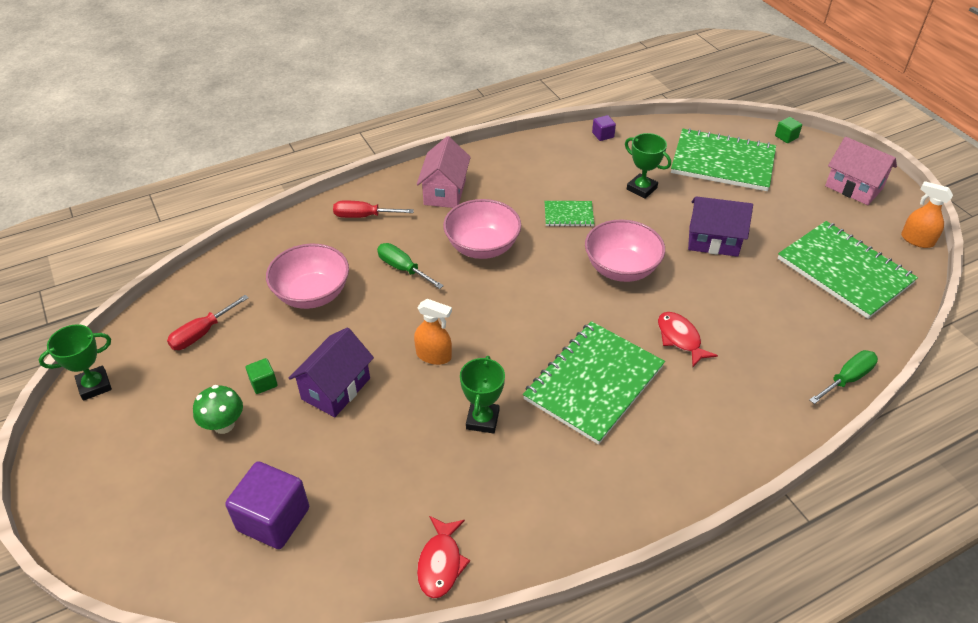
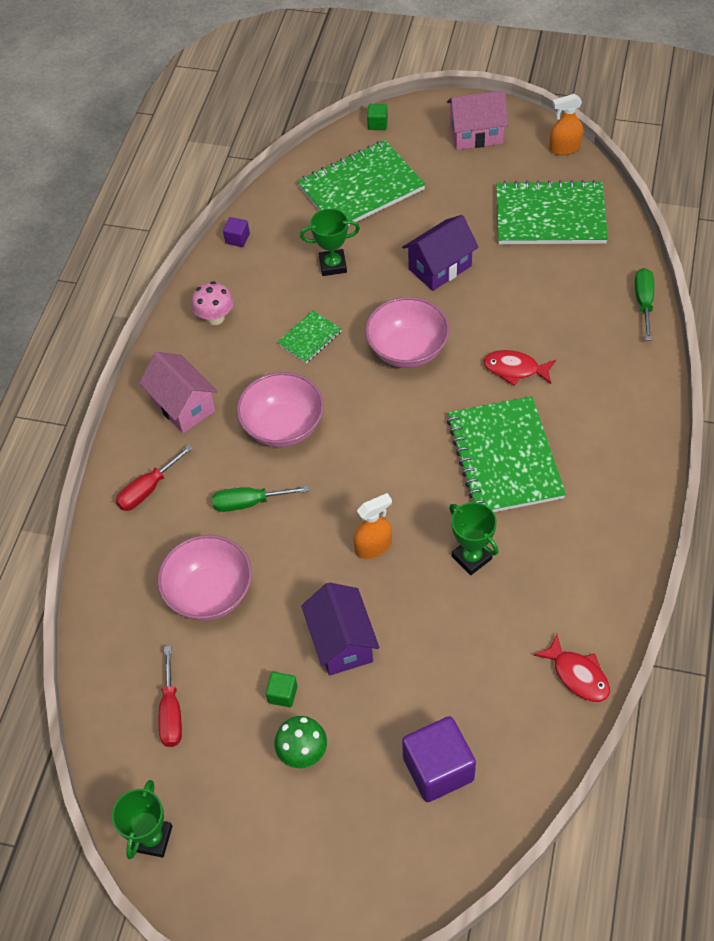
camera: 45 degrees left, 10 degrees up
none -> pink mushroom [191,281,233,325]

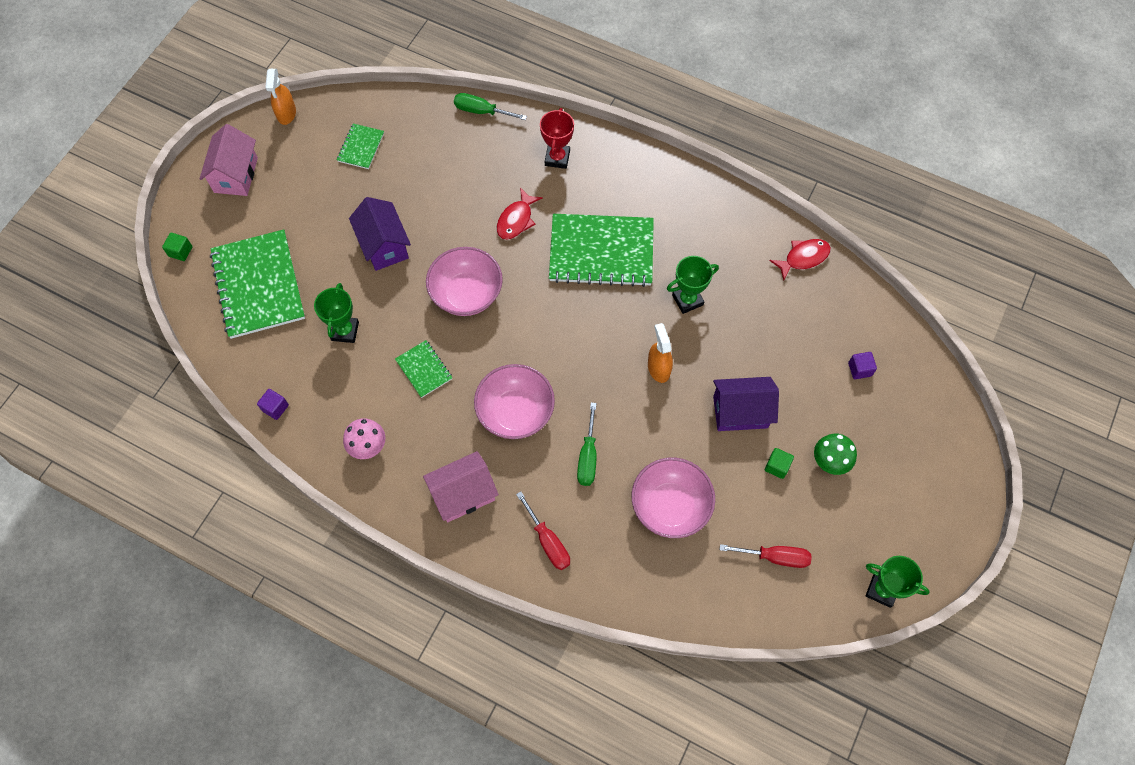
camera: 80 degrees left, 10 degrees up
purple cube [402,716,476,802] -> purple cube [848,352,877,379], size x0.47
green notebook [496,180,608,244] -> green notebook [337,123,384,169], size x0.47
none -> red trophy [540,108,574,169]

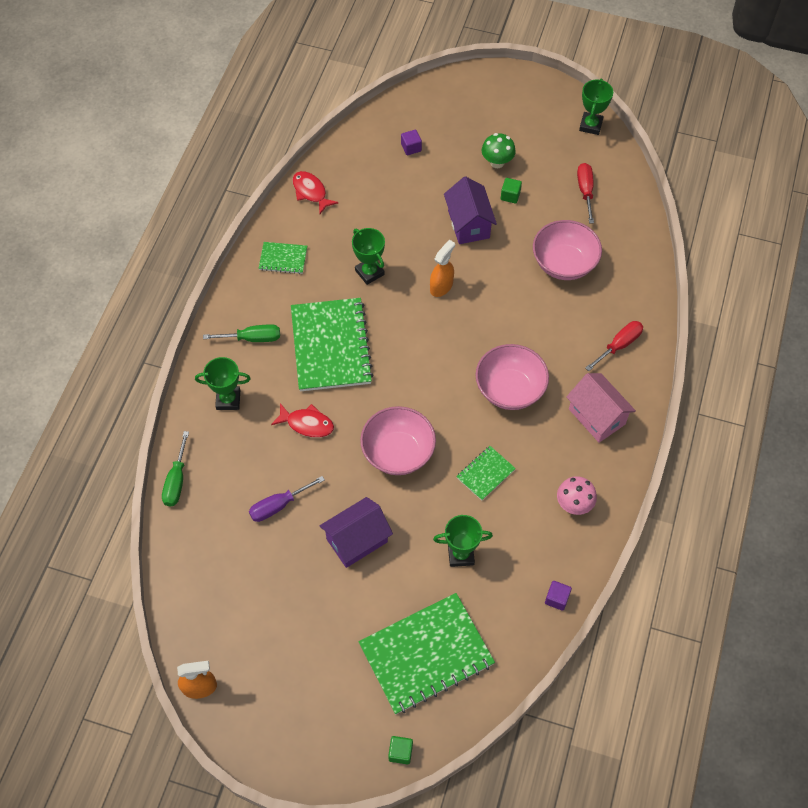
camera: 100 degrees left, 5 degrees down
pink house [200,124,258,196] -> none
green notebook [337,123,384,169] -> green notebook moved to [259,242,307,274]
red trophy [540,108,574,169] -> green trophy [195,357,251,410]
green screwdriver [577,403,597,486] -> green screwdriver moved to [203,324,280,342]
orange spray bottle [648,323,673,383] -> orange spray bottle turned 150 degrees clockwise [430,240,455,297]
none -> purple screwdriver [249,476,325,522]

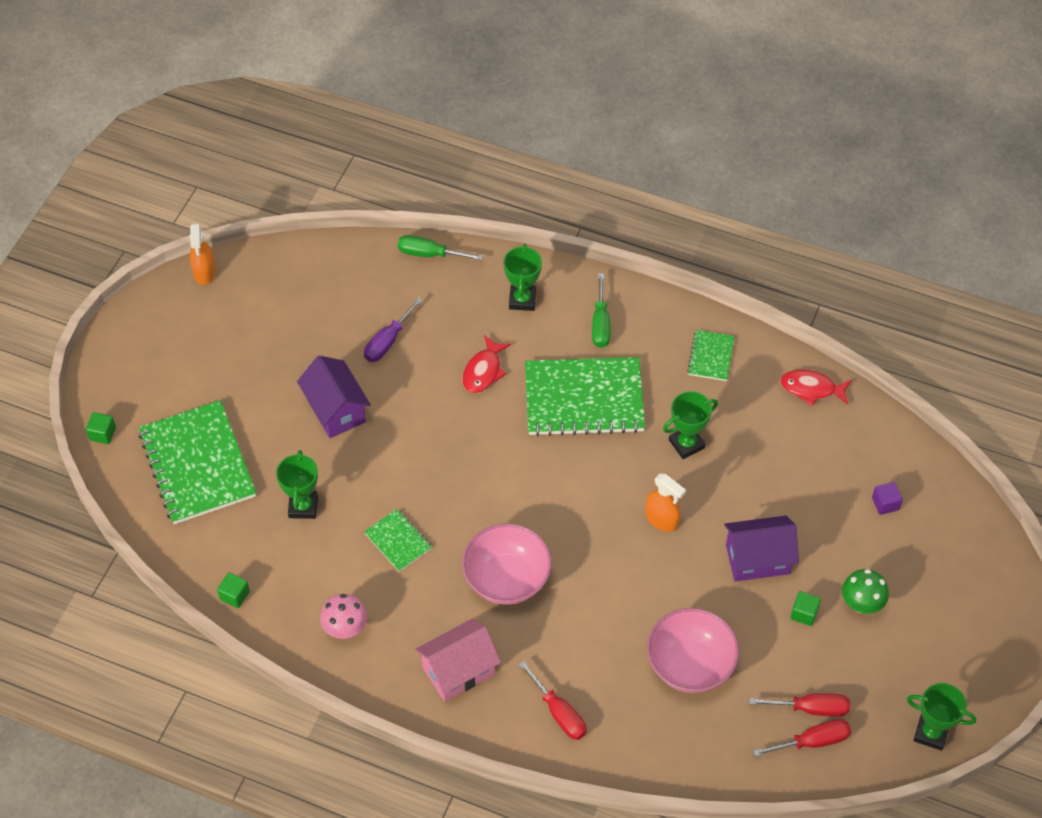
camera: 95 degrees right, 5 degrees down
purple screwdriver [249,476,325,522] -> purple screwdriver turned 120 degrees counterclockwise [364,297,423,362]
red fish [292,171,339,214] -> red fish turned 135 degrees counterclockwise [780,369,852,406]
pink bowl [360,406,436,475] -> none
purple cube [545,581,572,611] -> green cube [217,573,250,608]
none -> red screwdriver [753,719,851,757]

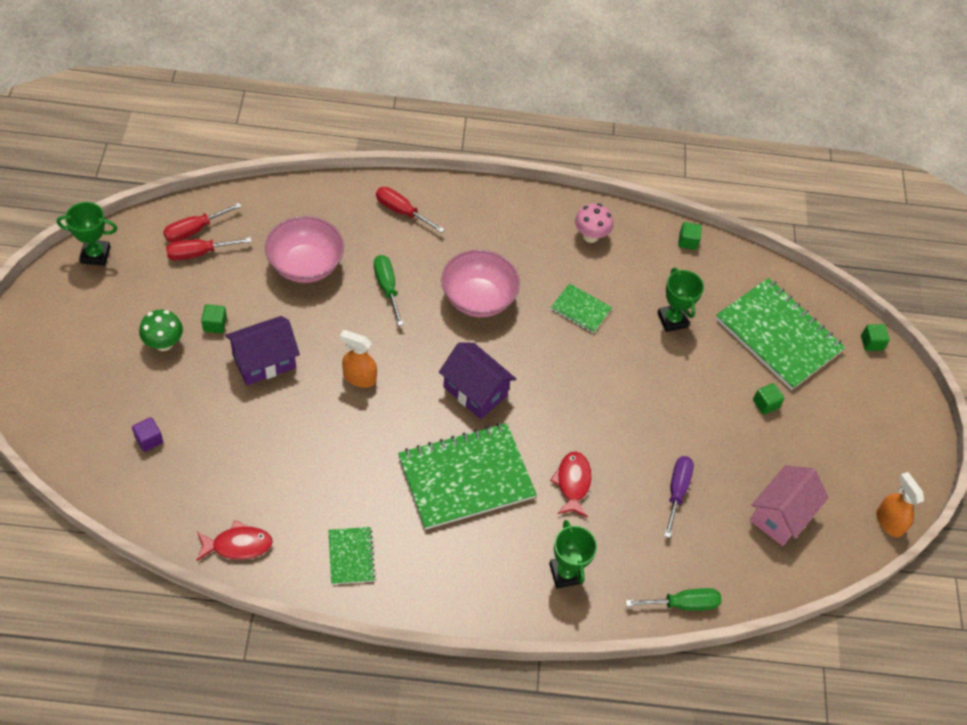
camera: 155 degrees right, 0 degrees up
purple house [297,356,371,438] -> purple house moved to [439,342,516,419]
pink house [415,619,501,702] -> pink house moved to [750,465,829,546]
green screwdriver [592,273,610,348] -> green screwdriver moved to [374,255,403,326]
green trophy [663,391,718,459] -> none
none -> green cube [753,383,785,415]

